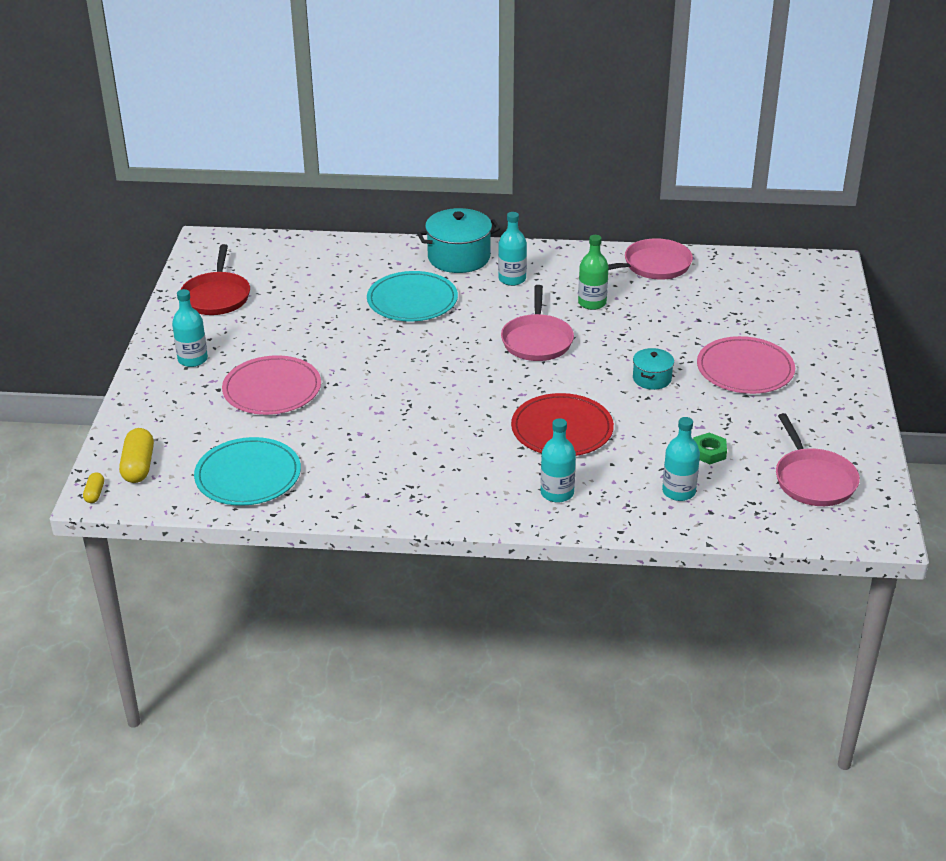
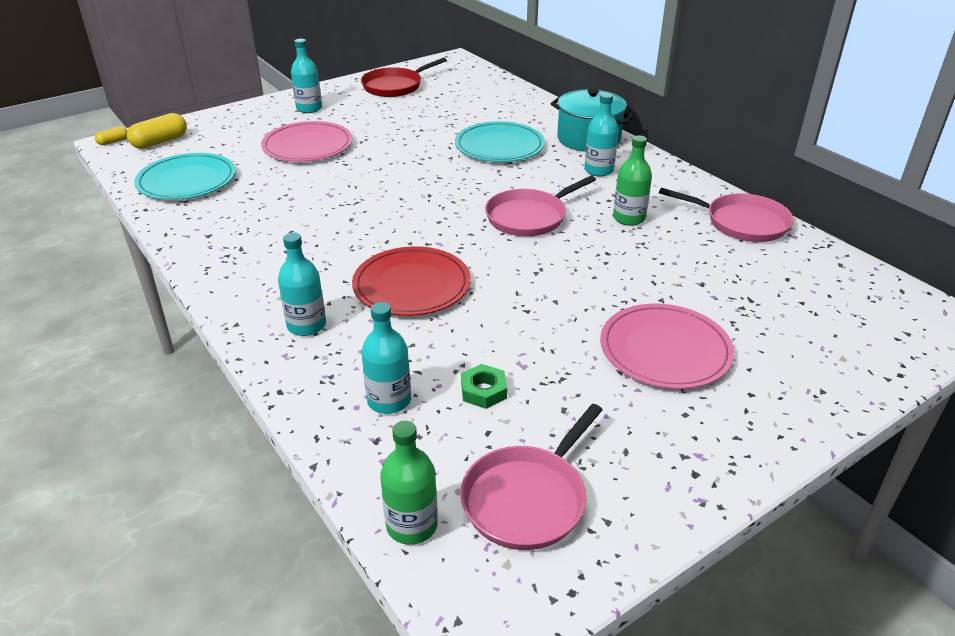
camera: 50 degrees right, 0 degrees up
turquoise pot [633,348,674,390] -> none
none -> green bottle [380,421,438,545]

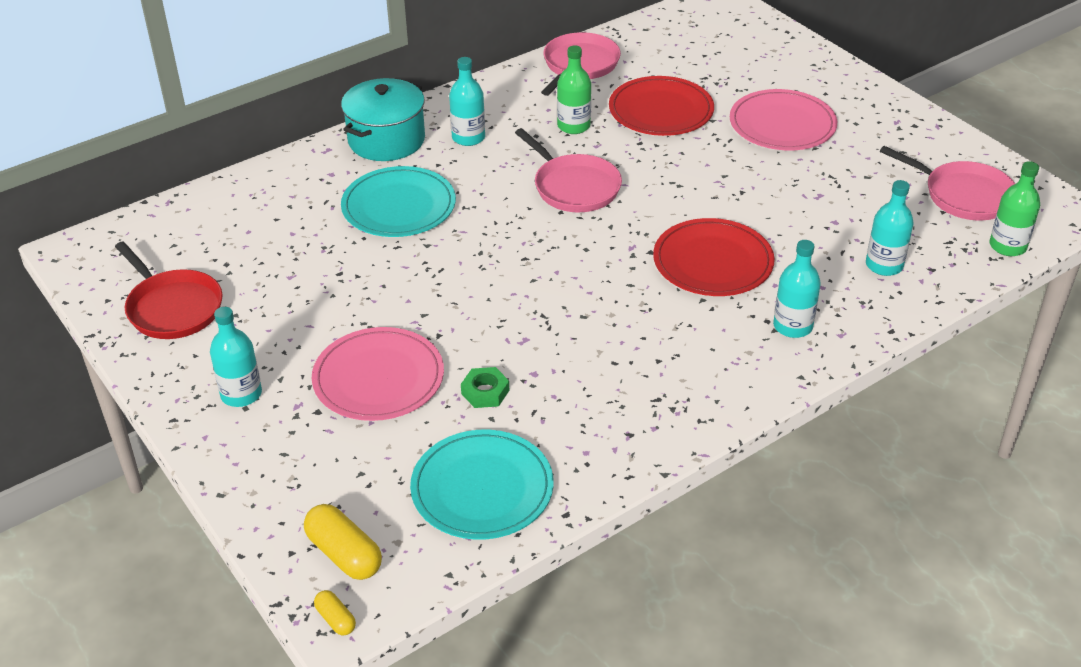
camera: 90 degrees left, 5 degrees up
green nut [461,364,507,409] -> green nut moved to [461,367,509,408]
none -> red plate [609,76,714,136]

